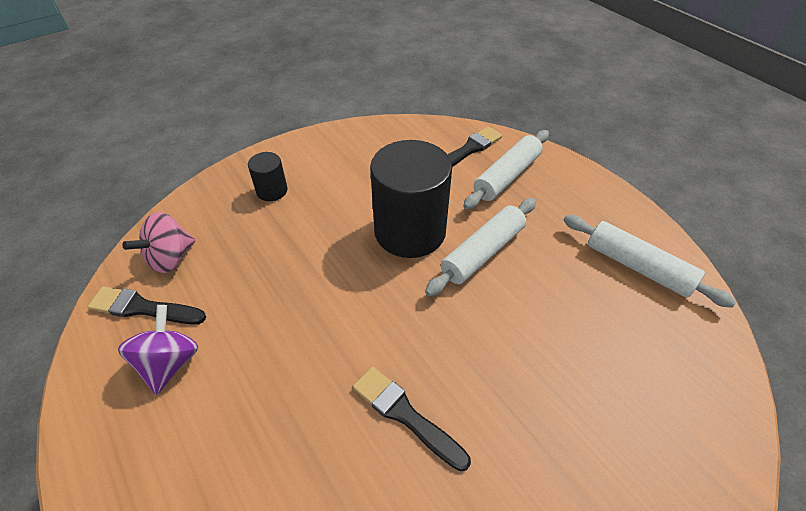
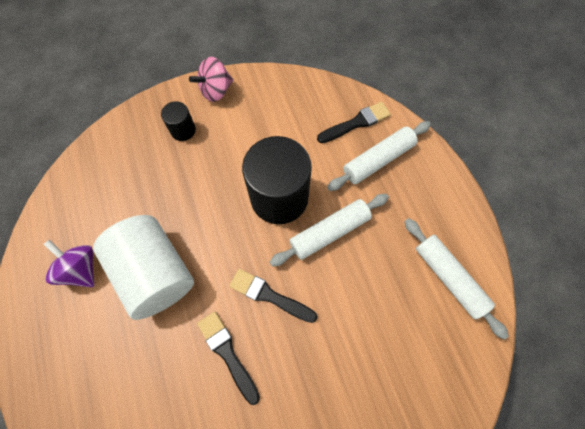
camera: 15 degrees right, 20 degrees up
black brush [88,286,206,324] -> black brush moved to [229,269,317,323]
purple spinning top [118,305,198,395] -> purple spinning top turned 60 degrees counterclockwise [43,240,94,287]
pink spinning top [122,212,195,273] -> pink spinning top moved to [189,57,234,102]
none -> white cylinder [93,215,194,320]

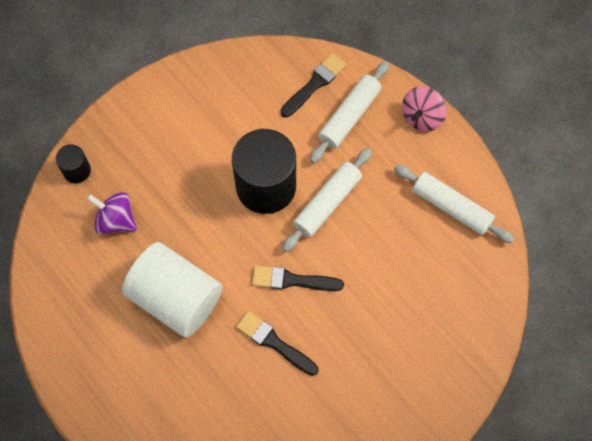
camera: 20 degrees left, 0 degrees up
purple spinning top [43,240,94,287] -> purple spinning top moved to [87,192,137,234]
black cylinder [161,101,196,141] -> black cylinder moved to [56,144,91,183]
pink spinning top [189,57,234,102] -> pink spinning top moved to [402,86,447,131]

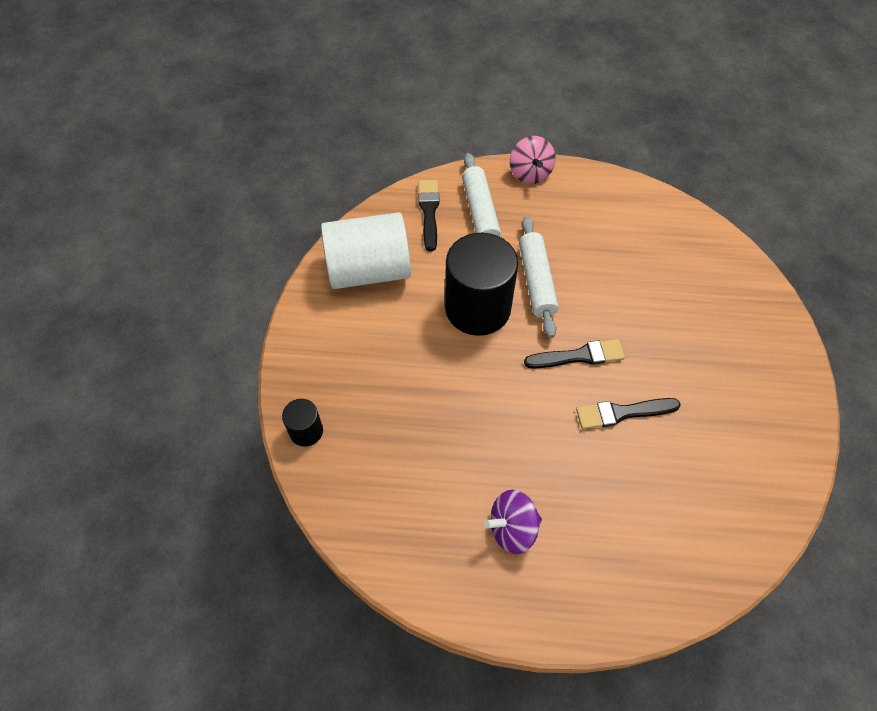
camera: 45 degrees left, 10 degrees down
purple spinning top [87,192,137,234] -> purple spinning top moved to [484,490,542,554]
white cylinder [122,242,222,338] -> white cylinder moved to [321,212,411,289]
black brush [252,266,344,291] -> black brush turned 150 degrees counterclockwise [524,339,625,368]
white rolling pin [394,164,514,243] -> none

